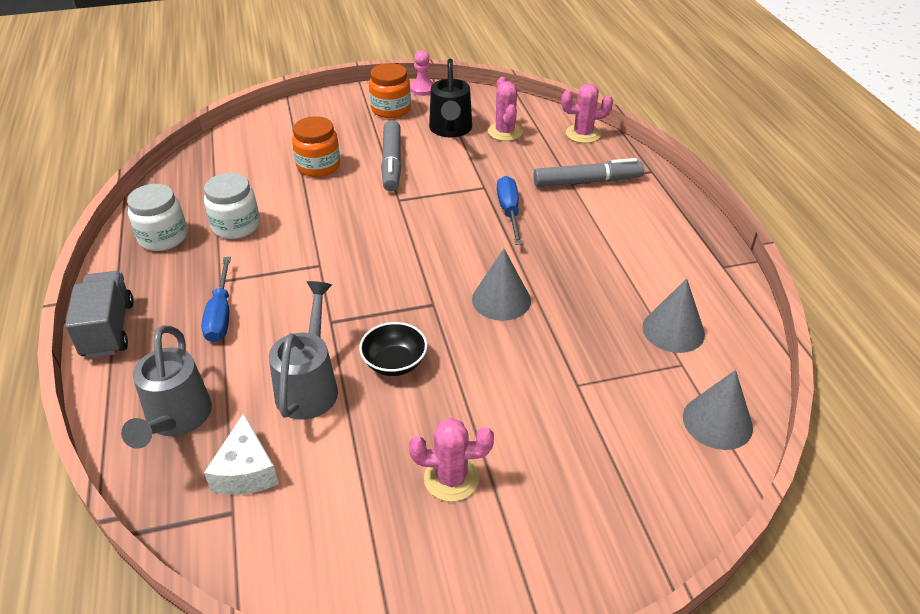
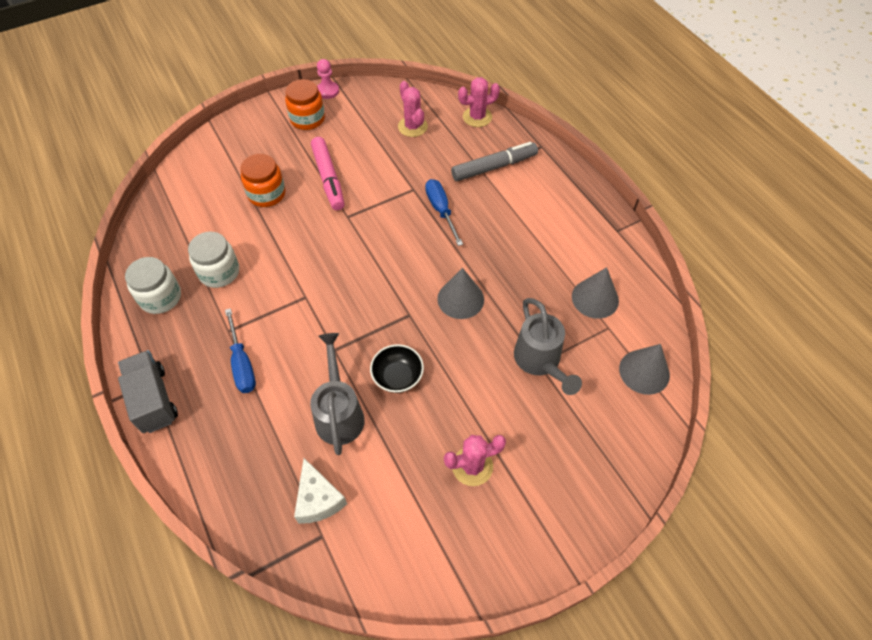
camera: 15 degrees left, 15 degrees up
grey watering can [121,325,212,449] -> grey watering can moved to [514,298,582,395]
grey marker [381,120,401,192] -> pink marker [311,137,345,210]
black watering can [429,59,472,138] -> none

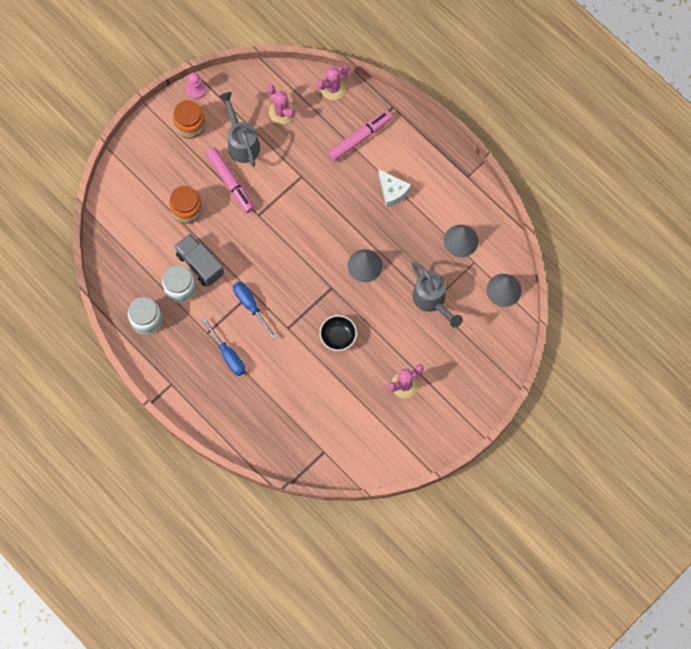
camera: 15 degrees left, 15 degrees up
grey truck [118,350,178,433] -> grey truck moved to [174,234,224,287]
white cheese [294,458,347,524] -> white cheese moved to [378,169,411,208]
grey watering can [310,333,365,455] -> grey watering can moved to [219,92,260,167]
blue screwdriver [425,179,463,246] -> blue screwdriver moved to [233,282,277,340]
grey marker [451,142,538,181] -> pink marker [328,110,392,162]

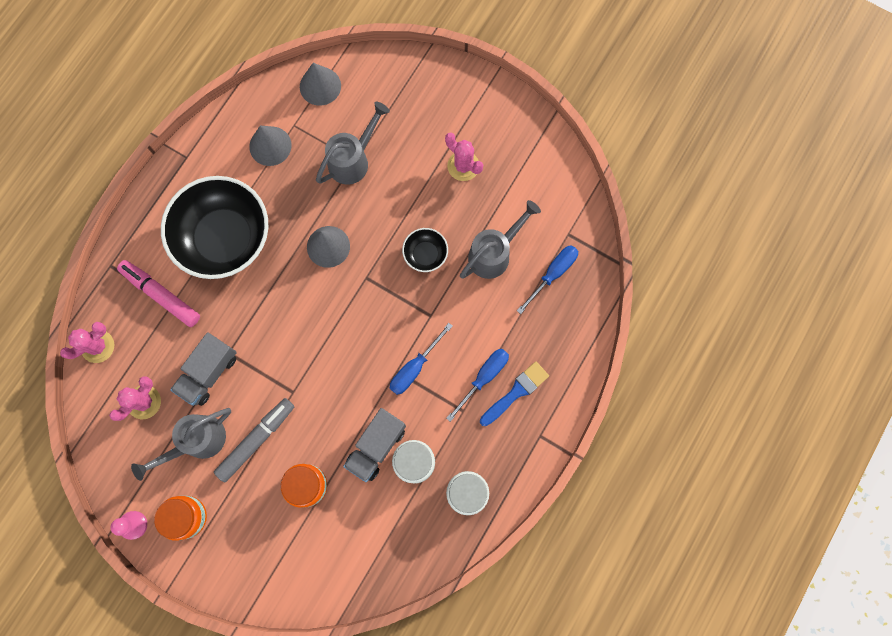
camera: 105 degrees left, 5 degrees up
pink marker [206,148,254,213] -> grey marker [214,398,294,482]
pink cactus [317,65,349,100] -> pink cactus turned 75 degrees counterclockwise [60,322,114,363]
white cheese [378,169,411,208] -> black bowl [161,176,269,279]
none -> grey truck [170,333,237,406]
none -> grey watering can [460,200,541,279]
none -> blue brush [480,362,549,426]
none -> blue screwdriver [517,245,578,314]

